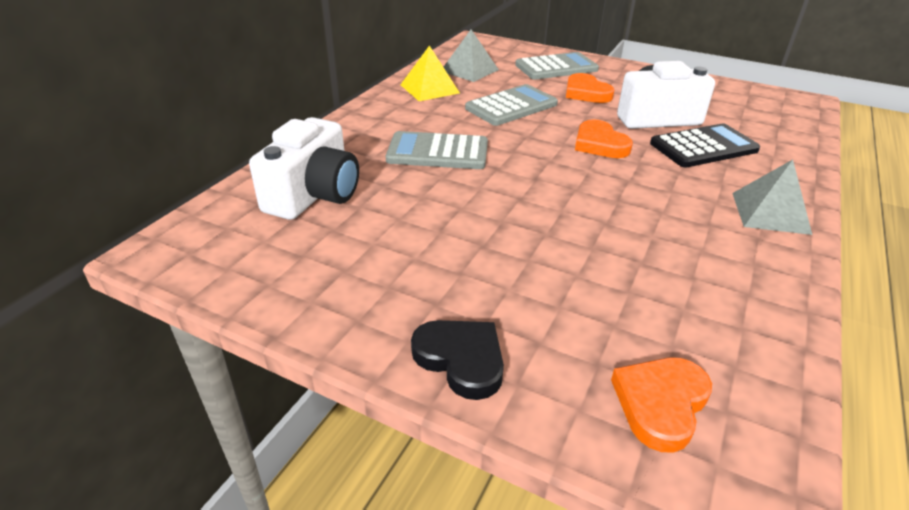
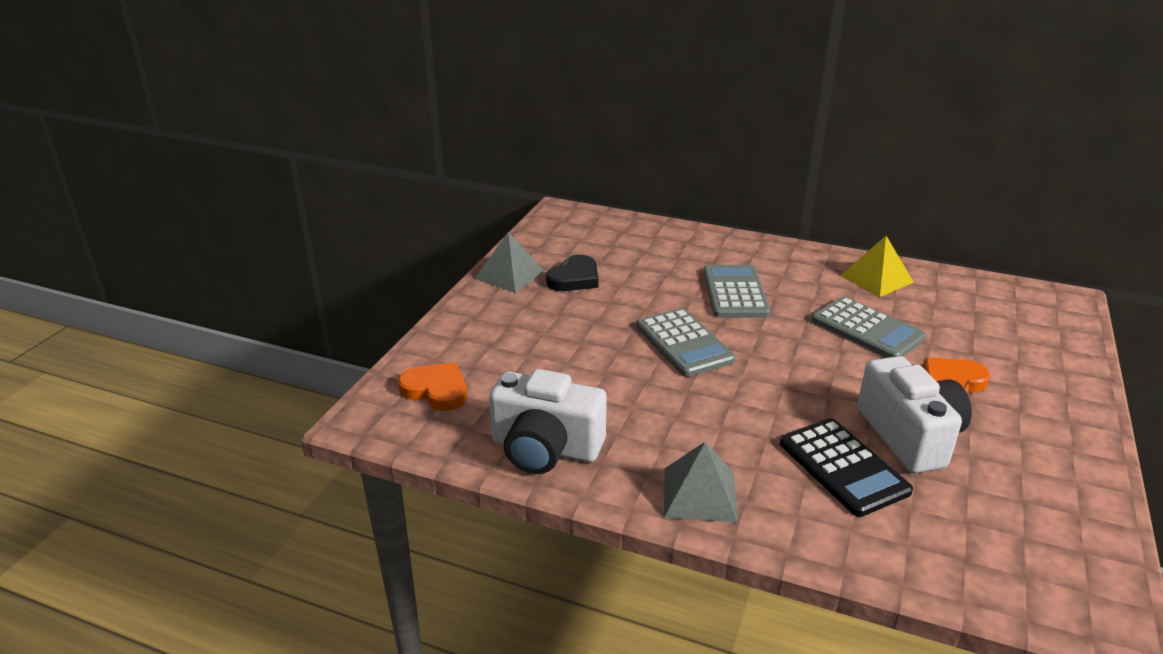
camera: 85 degrees right, 5 degrees down
white camera [249,117,359,220] -> white camera moved to [489,369,607,474]
black heart [411,320,504,400] -> black heart moved to [546,255,599,291]
grey pyramid [444,30,499,82] -> grey pyramid moved to [475,232,545,293]
grey calculator [515,52,599,80] -> grey calculator moved to [636,308,736,377]
orange heart [575,119,633,158] -> none

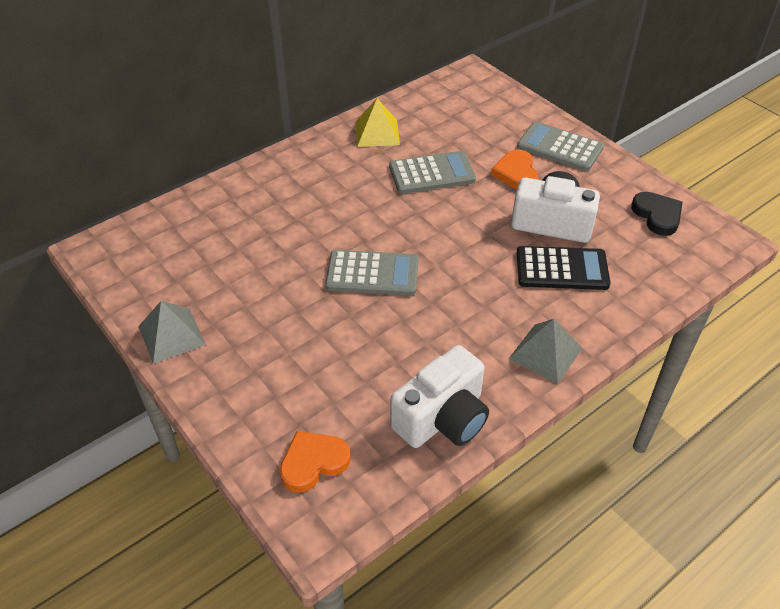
camera: 60 degrees left, 15 degrees up
black heart [546,255,599,291] -> black heart moved to [631,192,682,236]
grey calculator [703,265,770,318] -> grey calculator moved to [517,122,604,171]

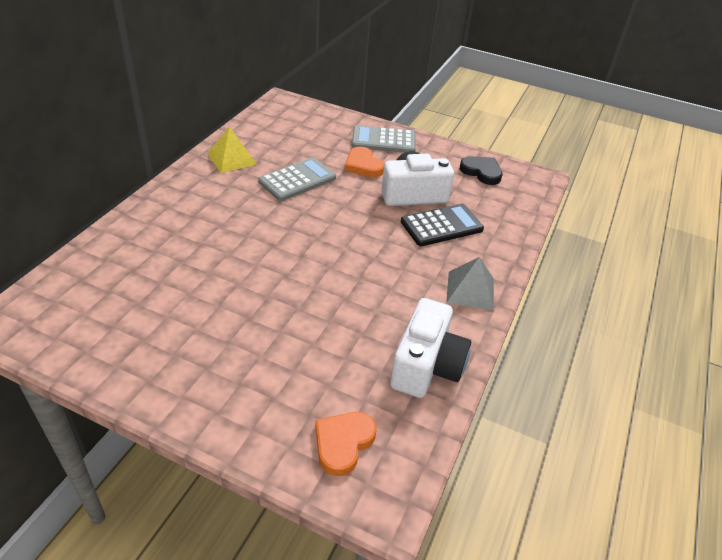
camera: 30 degrees left, 5 degrees down
grey pyramid [138,301,206,364] -> none
grey calculator [325,250,418,296] -> none

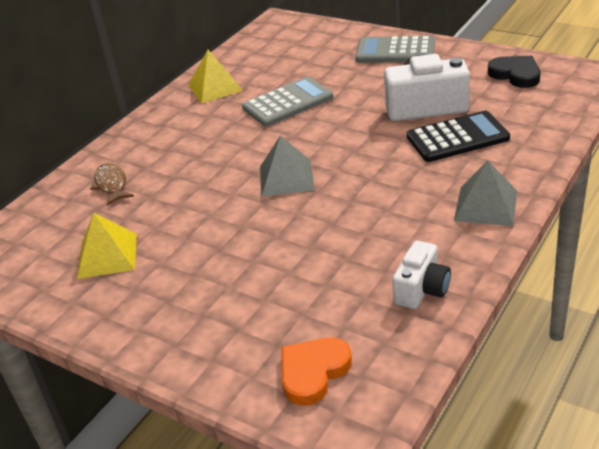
camera: 15 degrees right, 5 degrees down
orange heart [345,147,384,177] -> none
white camera [390,298,471,398] -> white camera [392,241,451,309], size x0.60
none -> yellow pyramid [77,212,137,279]
none -> brown fish [90,163,134,205]
none -> grey pyramid [260,135,315,197]

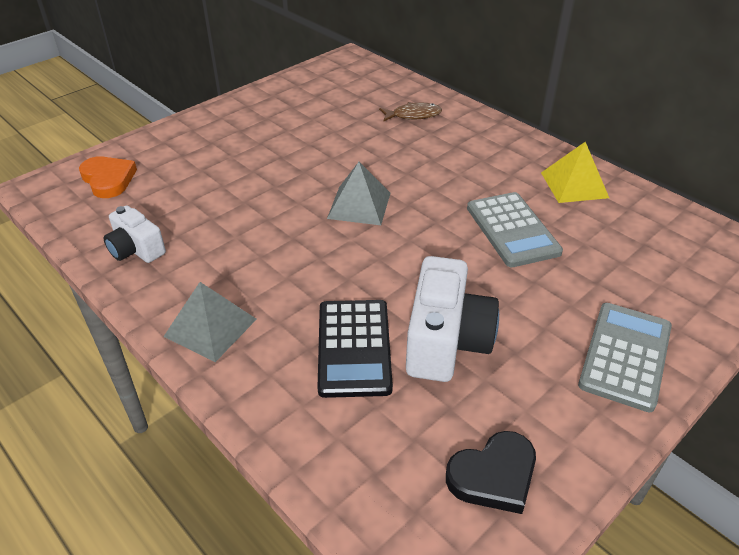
camera: 100 degrees right, 5 degrees up
yellow pyramid [77,212,137,279] -> none

